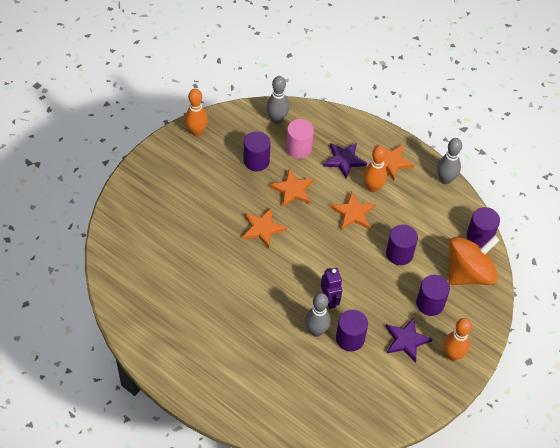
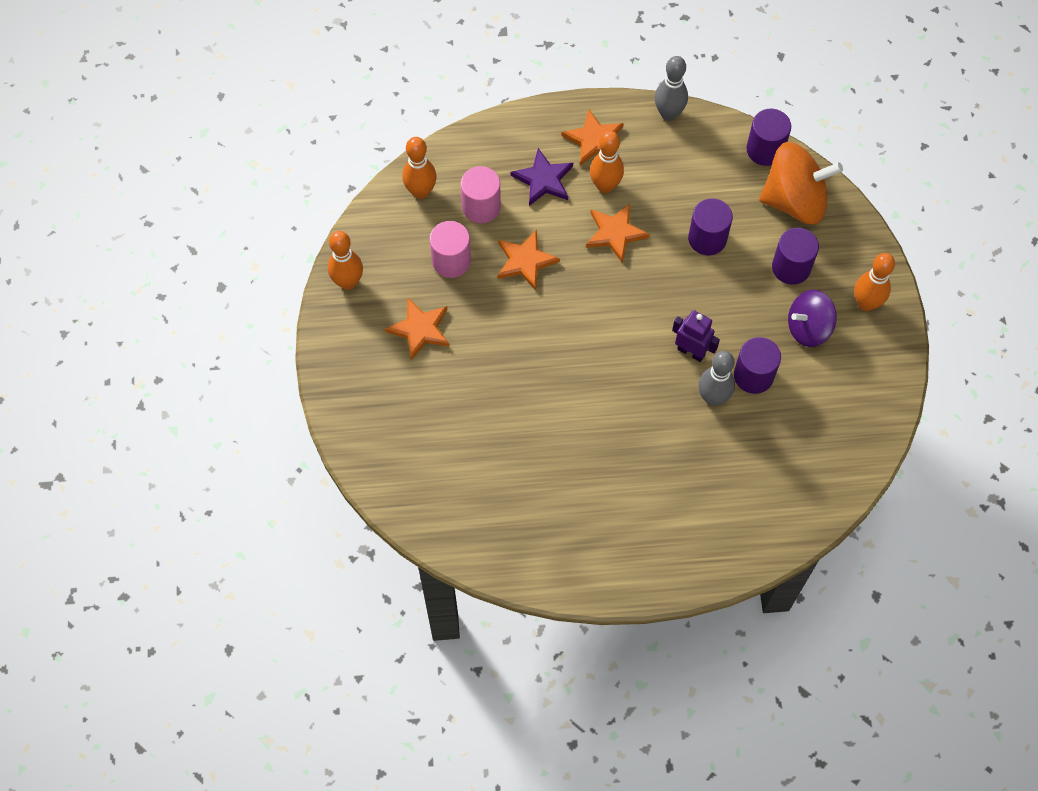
camera: 40 degrees left, 10 degrees up
orange star [243,208,287,248] -> orange star moved to [385,298,450,360]
purple cylinder [244,131,271,171] -> pink cylinder [429,221,471,278]
grey bowling pin [267,76,289,124] -> orange bowling pin [402,137,437,199]
purple star [386,317,432,363] -> purple spinning top [788,290,837,347]
orange spinning top [449,235,499,285] -> orange spinning top turned 75 degrees clockwise [759,142,843,224]

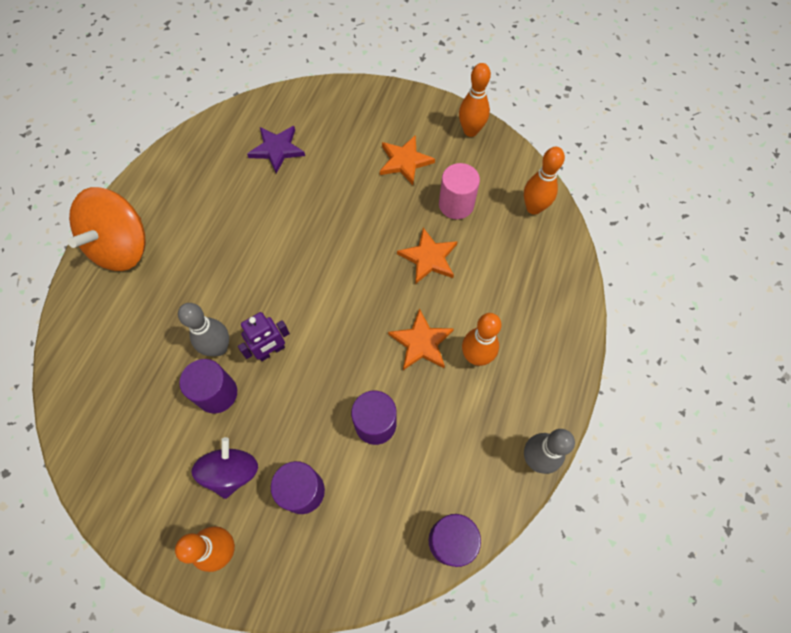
camera: 115 degrees right, 0 degrees up
pink cylinder [461,166,501,223] -> none
purple star [511,148,573,206] -> purple star moved to [247,126,305,174]
orange star [561,108,624,166] -> none
orange spinning top [759,142,843,224] -> orange spinning top moved to [68,187,146,271]

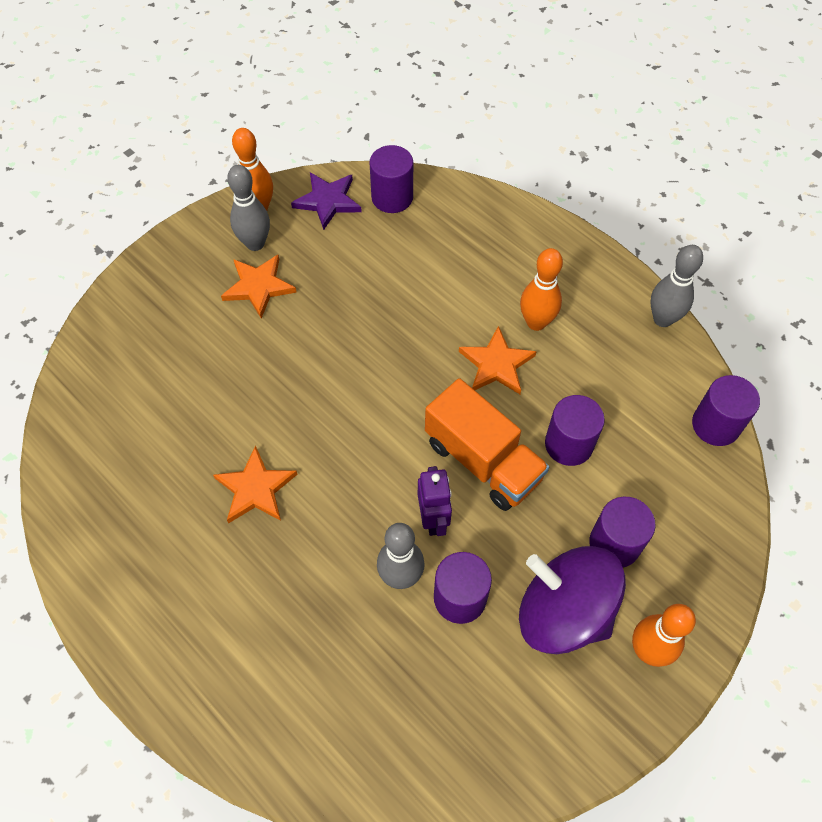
camera: 65 degrees left, 5 degrees down
orange spinning top [68,187,146,271] -> none
purple spinning top [191,437,258,499] -> purple spinning top [519,546,626,654], size x1.57
purple star [247,126,305,174] -> purple star moved to [291,172,362,230]
orange star [397,228,458,284] -> orange star moved to [213,445,298,523]
pink cylinder [439,163,480,219] -> none
orange bowling pin [524,147,565,215] -> purple cylinder [369,145,413,213]
none -> grey bowling pin [227,165,270,251]
none -> orange truck [425,378,549,511]

